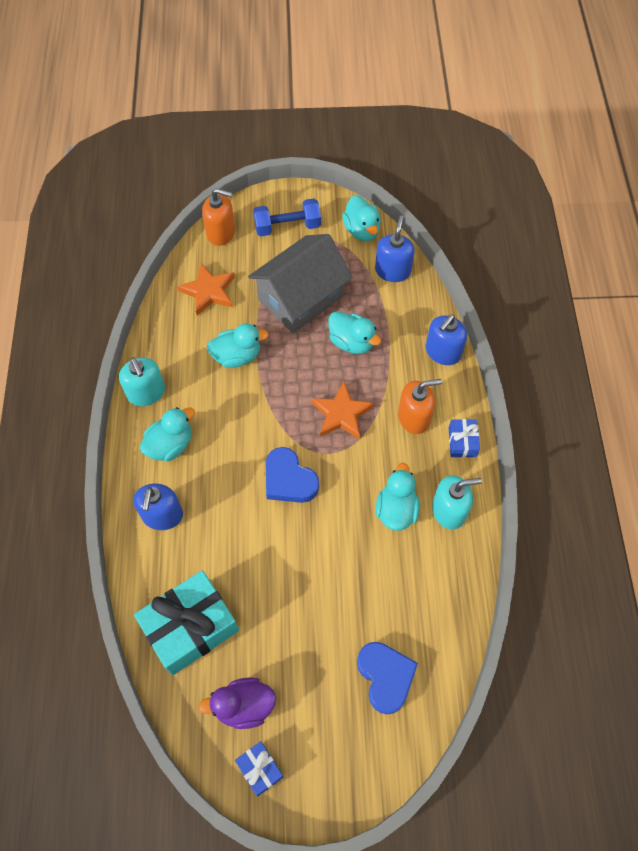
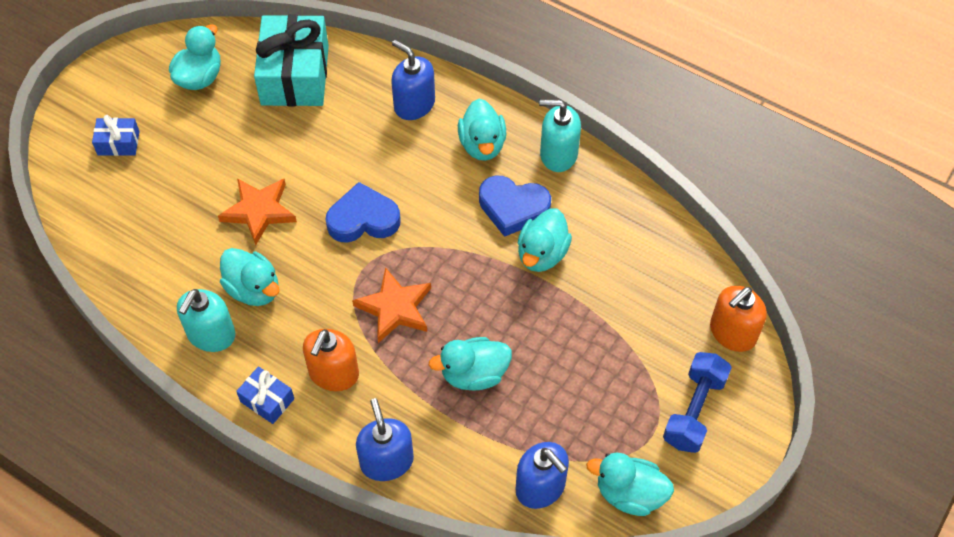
camera: 125 degrees right, 5 degrees down
orange star [177,263,235,316] -> orange star moved to [218,178,297,246]
purple duck [198,677,276,729] -> turquoise duck [169,24,221,90]
blue gift [235,741,283,796] -> blue gift moved to [92,115,140,156]
grey house [248,234,353,333] -> none
blue heart [357,642,418,714] -> blue heart moved to [479,175,551,237]

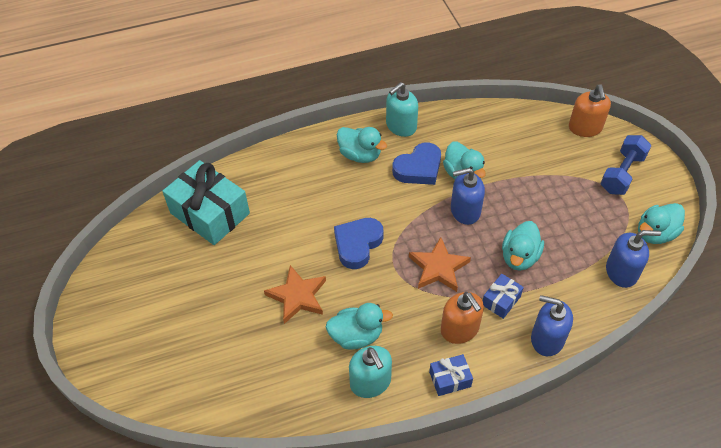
camera: 50 degrees left, 5 degrees down
blue gift [92,115,140,156] -> blue gift moved to [483,274,524,319]
turquoise duck [169,24,221,90] -> none
blue soap dispenser [391,40,435,120] -> blue soap dispenser moved to [451,168,485,225]
blue dumbbell [663,352,732,453] -> blue dumbbell turned 60 degrees clockwise [600,135,652,195]

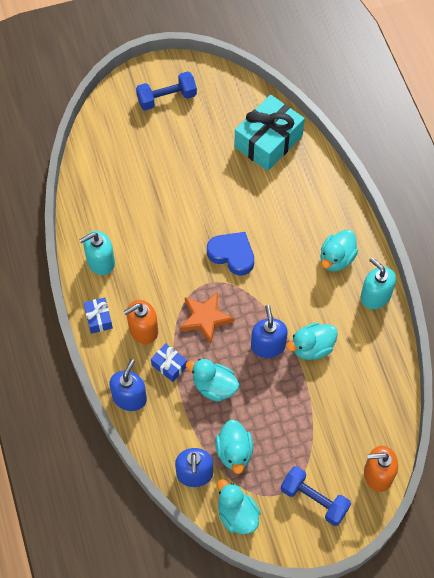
camera: 90 degrees right, 10 degrees up
orange star [264,265,326,324] -> none
turquoise duck [326,303,393,350] -> turquoise duck moved to [215,419,253,474]
blue heart [392,142,441,185] -> none
none -> blue dumbbell [136,72,197,110]

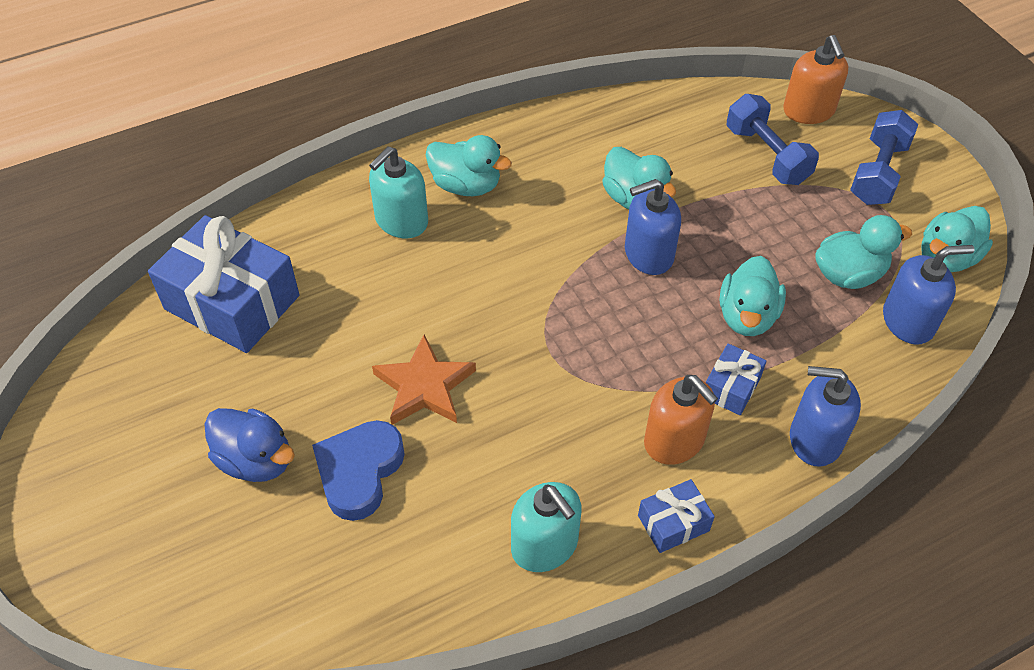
camera: 100 degrees left, 10 degrees down
blue dumbbell [136,72,197,110] -> blue dumbbell moved to [727,94,819,185]
orange star [180,292,234,344] -> orange star moved to [372,335,476,425]
blue heart [207,232,254,276] -> blue heart moved to [312,420,405,521]
turquoise gift [234,95,305,171] -> blue gift [148,215,299,353]
turquoise soap dispenser [361,257,396,309] -> turquoise soap dispenser moved to [369,147,428,238]
none -> blue duck [204,408,295,482]

